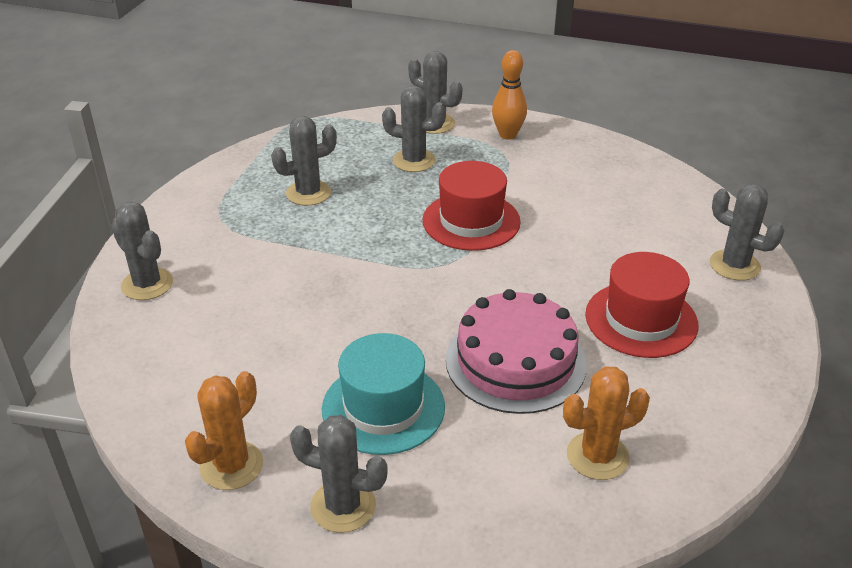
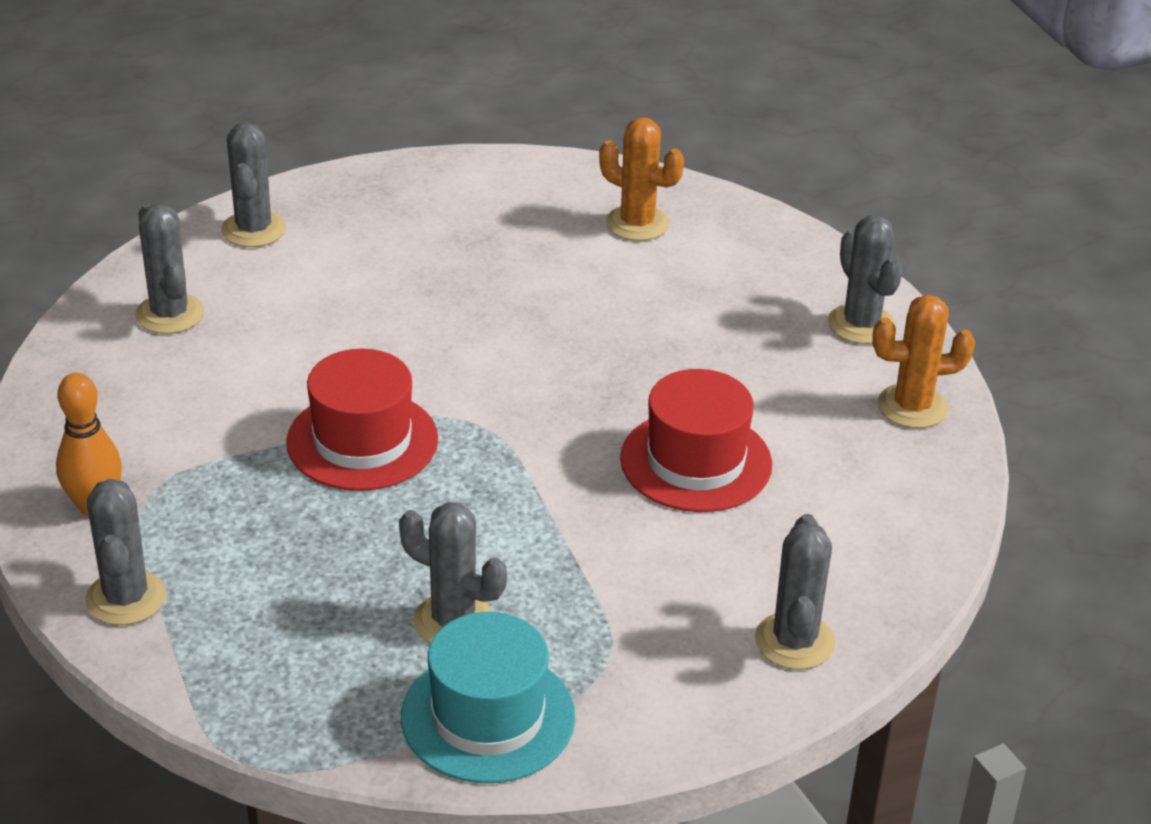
camera: 130 degrees left, 0 degrees up
turquoise hat [322,333,445,455] -> turquoise hat moved to [401,612,575,783]
grey cactus [382,85,446,172] -> grey cactus moved to [135,203,204,334]
pink cake [446,289,587,414] -> none
red hat [585,252,698,358] -> red hat moved to [620,369,772,512]

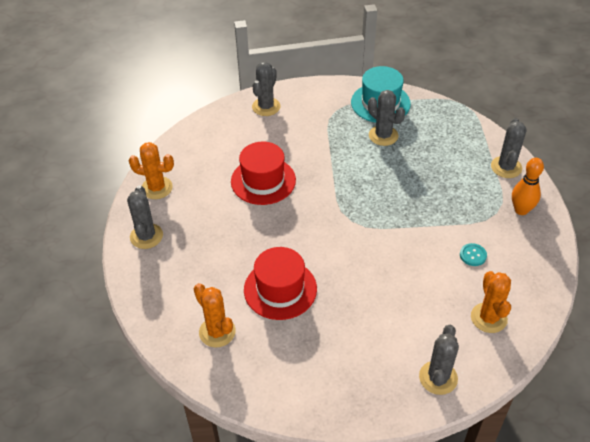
camera: 160 degrees left, 10 degrees up
grey cactus [135,203,204,334] -> orange cactus [471,271,511,333]
red hat [286,349,438,491] -> red hat moved to [244,247,317,320]
none -> turquoise button [460,243,487,266]

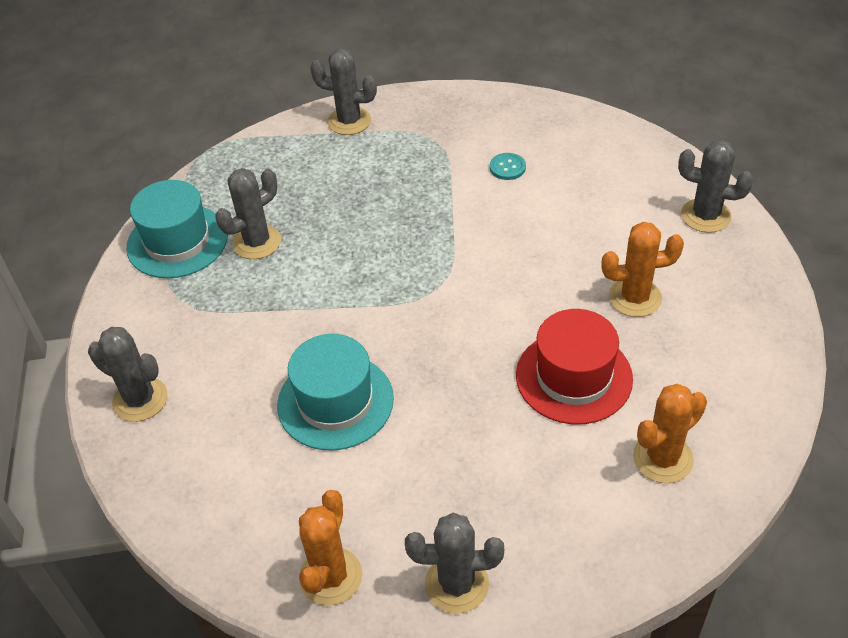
camera: 85 degrees left, 0 degrees up
red hat [231,142,296,205] -> turquoise hat [277,334,394,451]
orange cactus [471,271,511,333] -> orange cactus moved to [601,222,684,317]
orange bowling pin [512,158,544,215] -> none

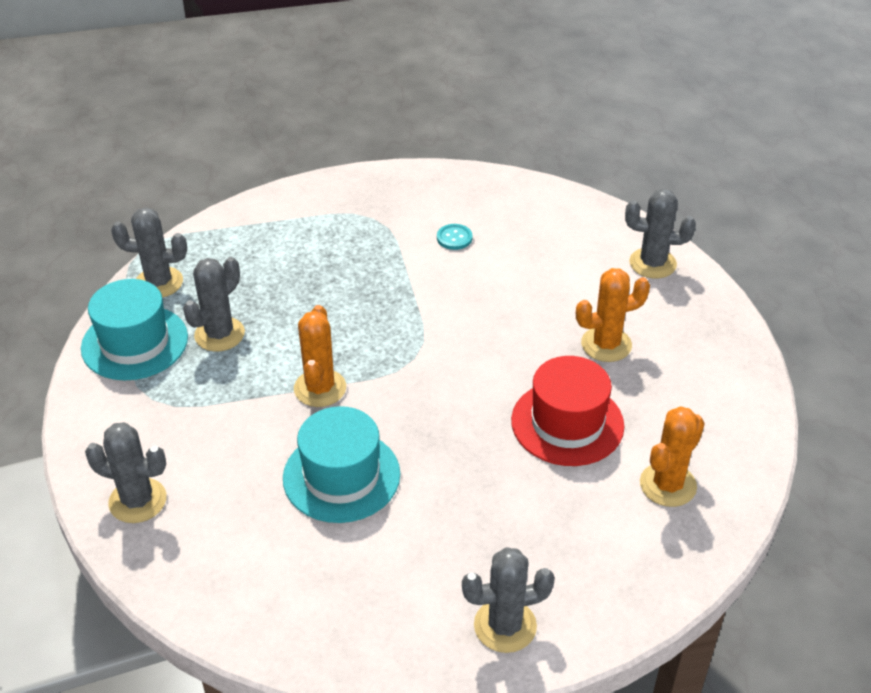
camera: 15 degrees left, 5 degrees down
orange cactus [299,490,362,606] -> orange cactus moved to [294,305,346,407]
grey cactus [310,49,377,135] -> grey cactus moved to [111,207,187,298]

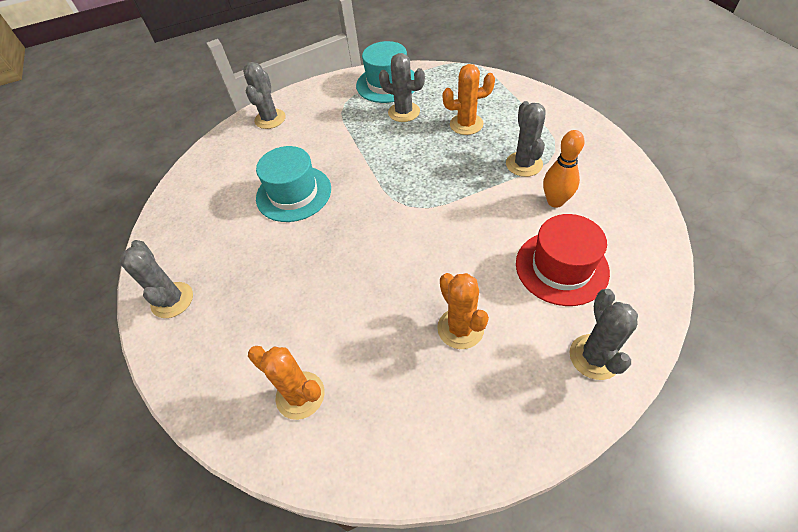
camera: 85 degrees right, 10 degrees up
grey cactus [111,207,187,298] -> grey cactus moved to [506,101,546,177]
orange cactus [294,305,346,407] -> orange cactus moved to [442,64,495,135]
turquoise button [437,224,473,250] -> orange bowling pin [543,130,585,208]
red hat [511,356,624,466] -> red hat moved to [516,214,610,306]

